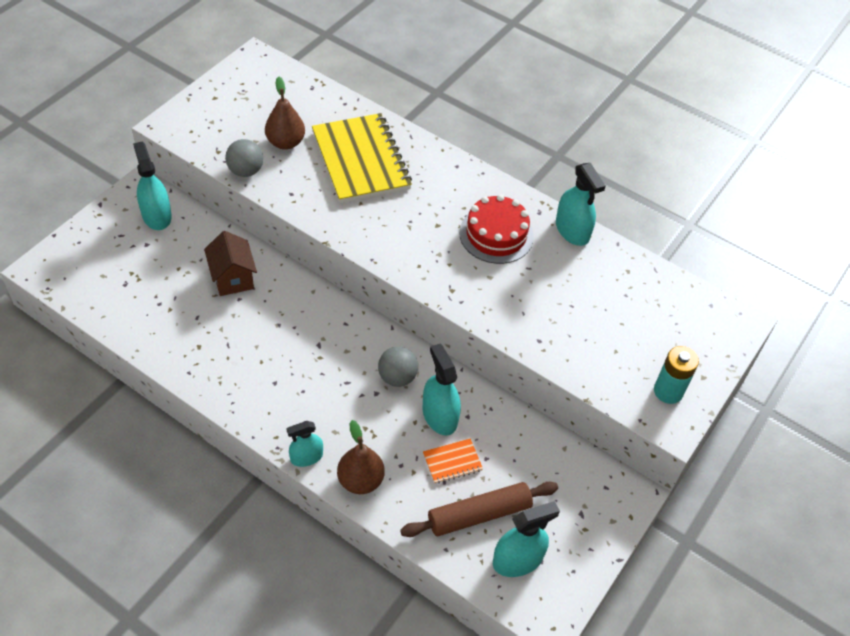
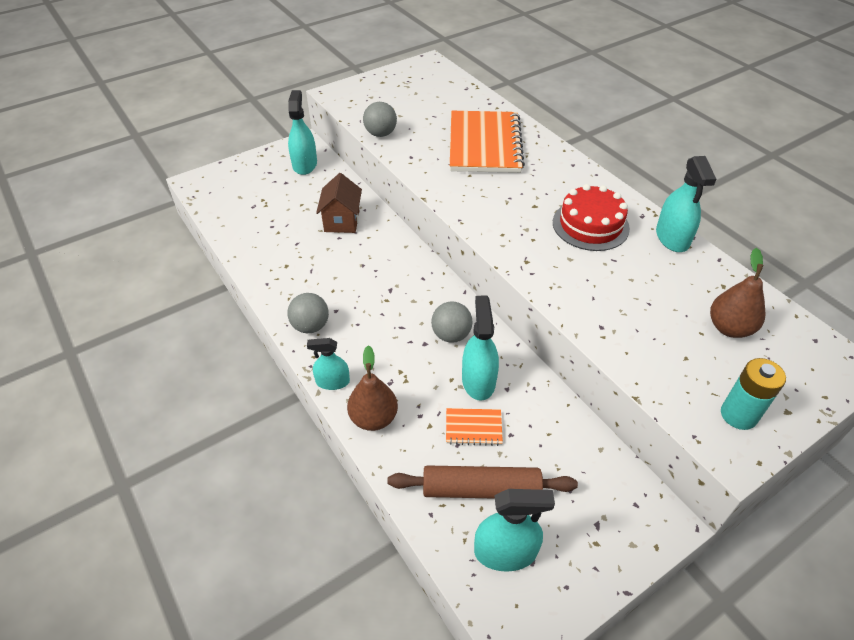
camera: 25 degrees right, 5 degrees down
brown pear [265,76,305,150] -> brown pear moved to [710,248,765,338]
yellow notebook [312,113,412,203] -> orange notebook [450,111,525,173]
none -> grey ball [287,293,329,333]

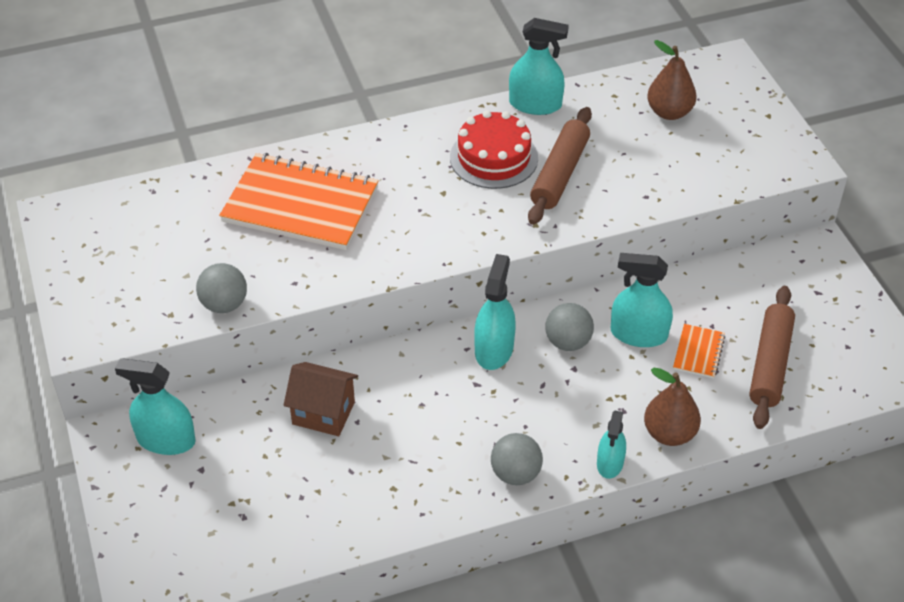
camera: 75 degrees left, 0 degrees up
turquoise spray bottle [474,489,555,572] -> turquoise spray bottle moved to [474,254,516,370]
turquoise battery [721,358,786,430] -> none
none -> brown rolling pin [528,107,592,225]

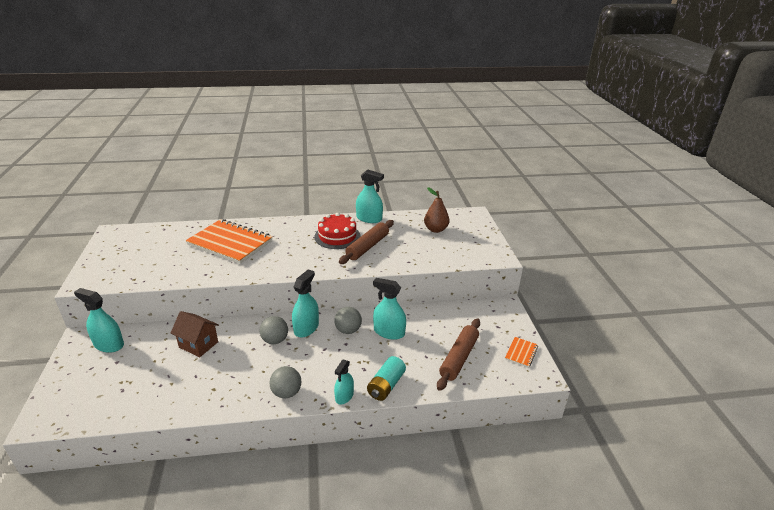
camera: 10 degrees right, 15 degrees down
grey ball [196,263,247,313] -> grey ball moved to [260,316,288,344]
brown pear [644,368,701,446] -> turquoise battery [367,356,406,401]
orange notebook [673,324,725,378] -> orange notebook moved to [505,337,538,368]

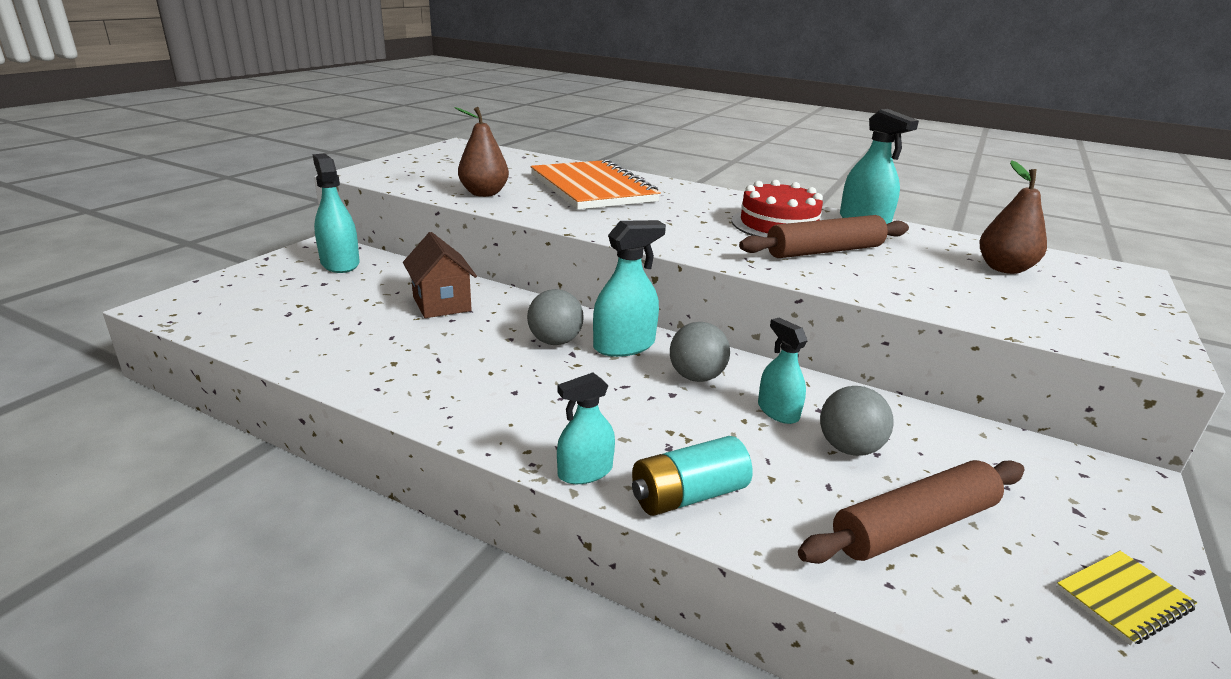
camera: 35 degrees right, 5 degrees down
grey ball [269,366,302,399] -> grey ball moved to [820,386,894,456]
turquoise spray bottle [373,278,406,340] -> turquoise spray bottle [758,318,808,424], size x0.65
orange notebook [505,337,538,368] -> yellow notebook [1056,551,1197,645]
none -> brown pear [455,107,509,197]

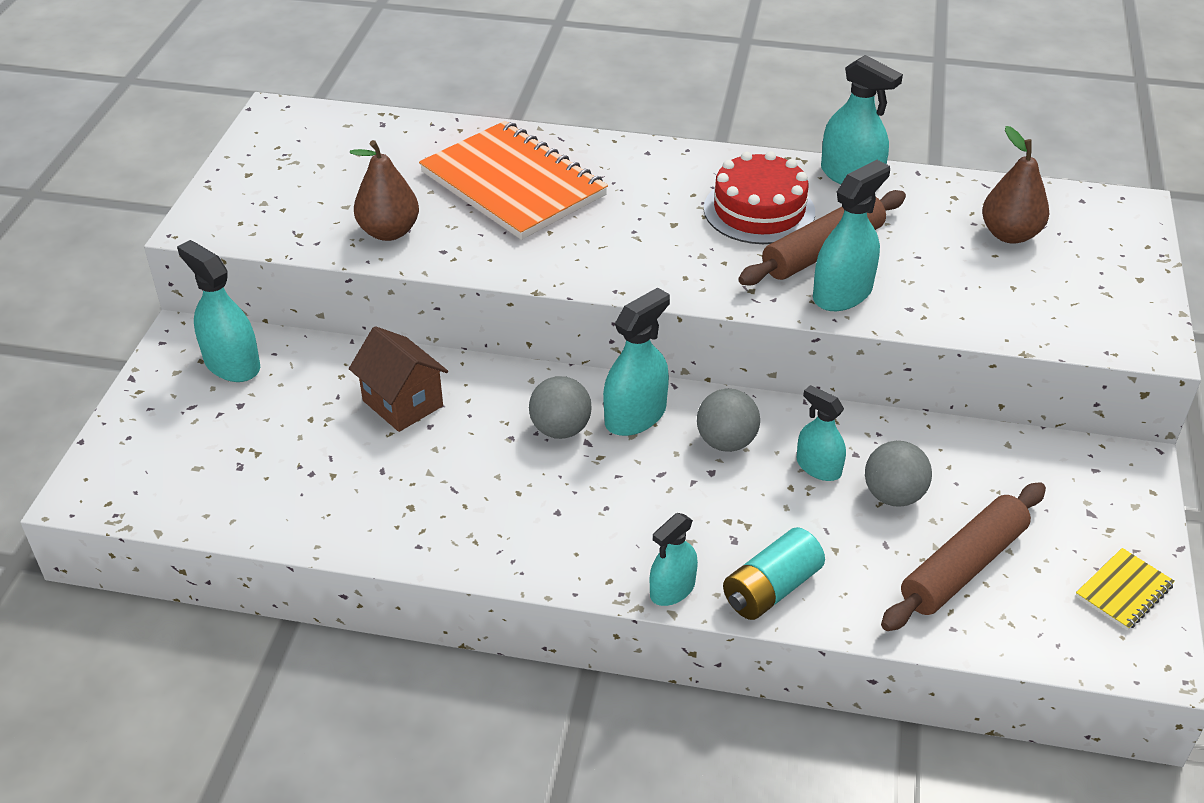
camera: 15 degrees left, 15 degrees up
none -> turquoise spray bottle [813,160,890,311]

